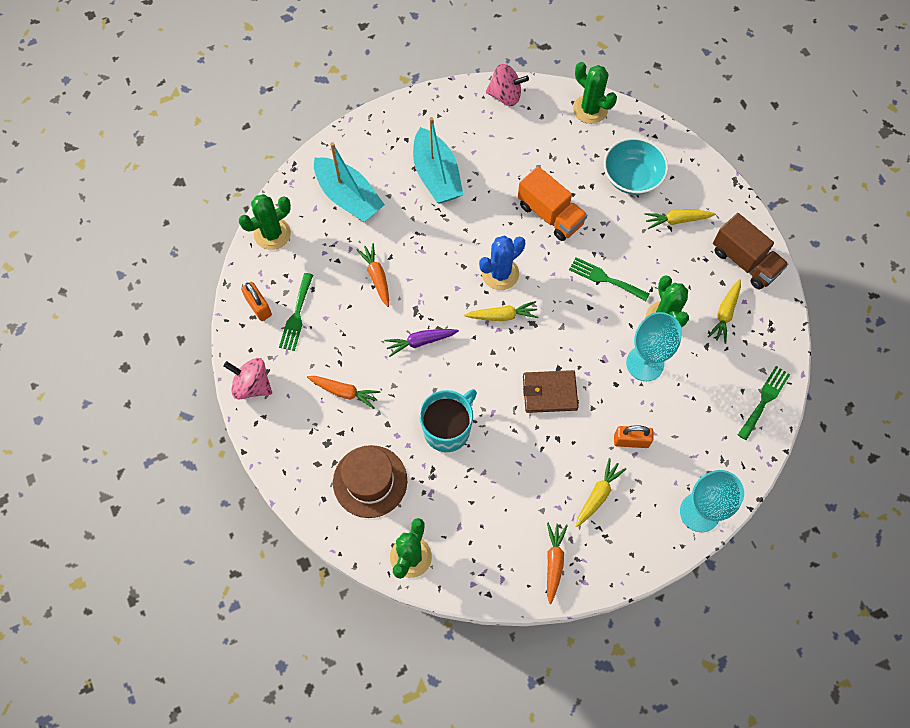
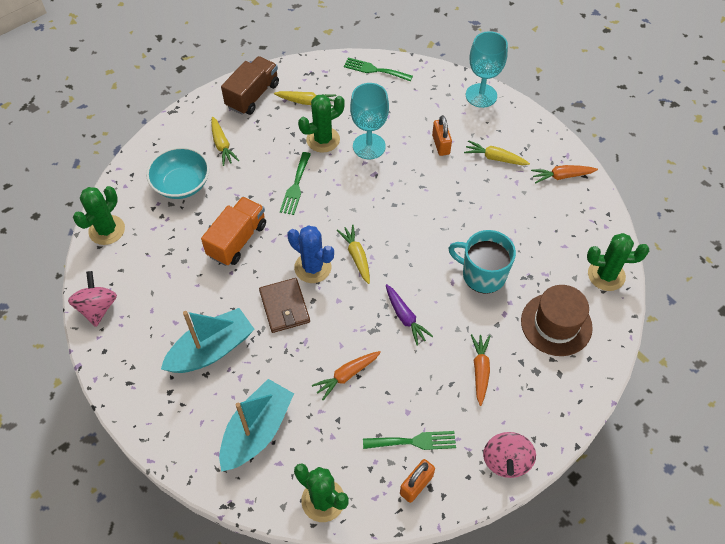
camera: 105 degrees left, 10 degrees down
brown wallet [523,370,579,413] -> brown wallet moved to [259,278,310,333]

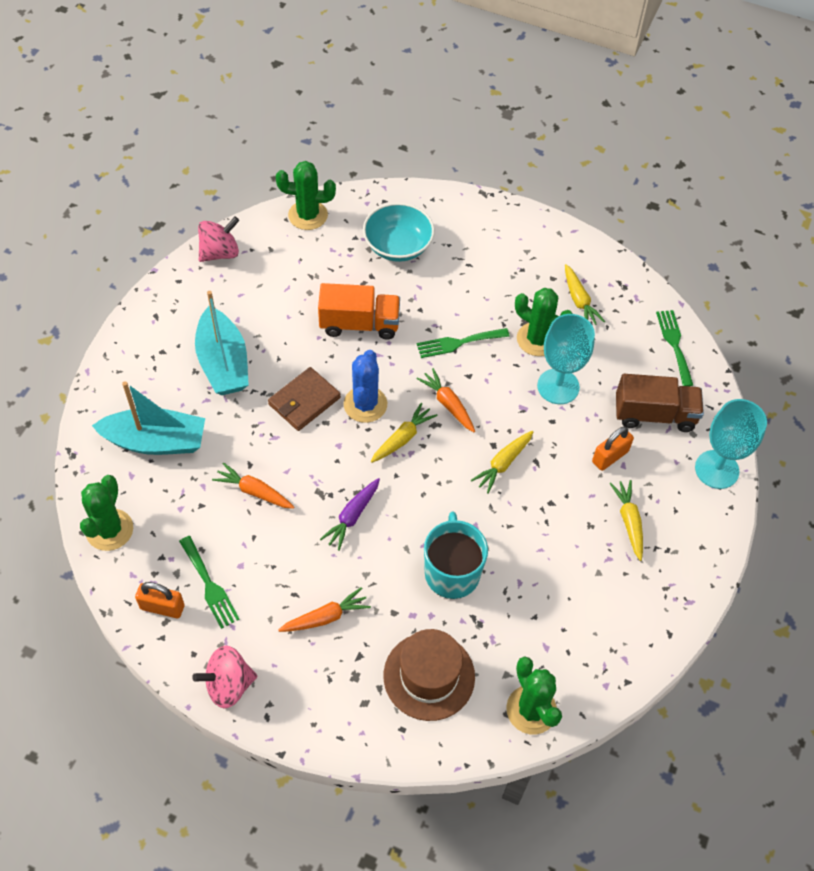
camera: 60 degrees right, 0 degrees up
turquoise boat [161,308,255,373] -> turquoise boat turned 45 degrees clockwise [195,291,249,395]
yellow carrot [211,117,239,166] -> yellow carrot moved to [471,431,533,494]
brown truck [221,56,279,115] -> brown truck moved to [616,374,704,432]
orange carrot [531,165,598,184] -> orange carrot moved to [416,368,475,432]

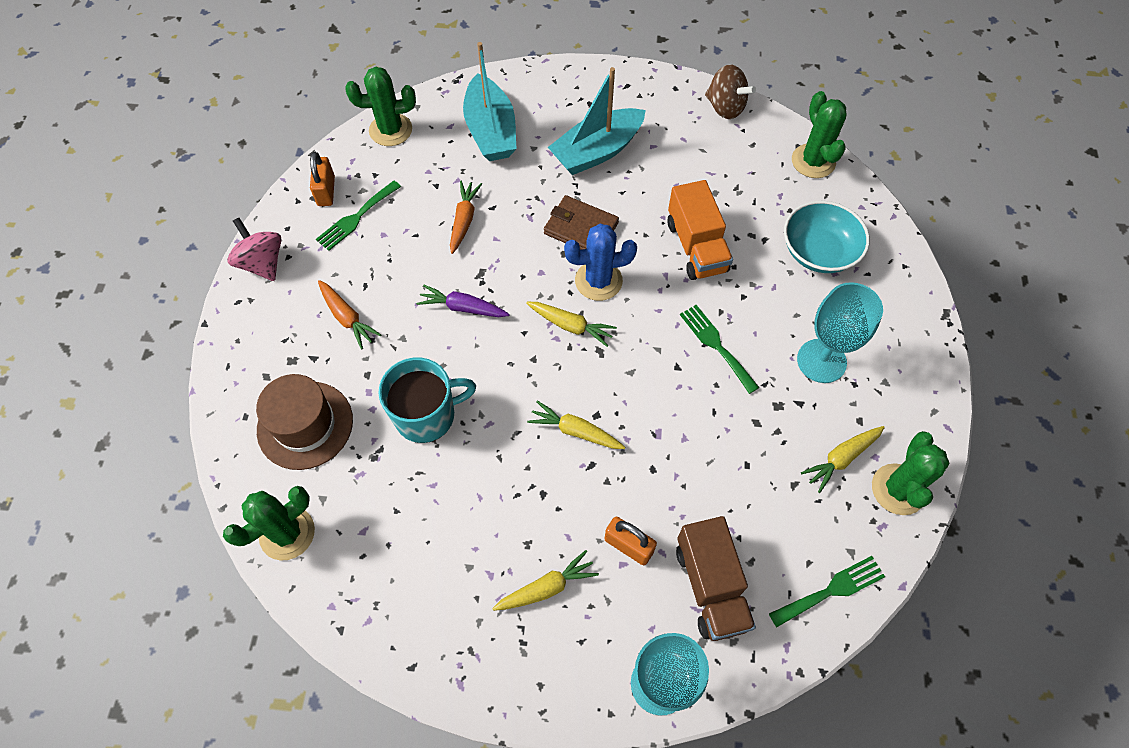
camera: 75 degrees right, 5 degrees up
pink spinning top [198,217,239,262] -> brown spinning top [705,64,756,119]
orange carrot [416,368,475,432] -> none
green cactus [515,288,573,356] -> green cactus moved to [872,431,950,515]
turquoise goblet [537,314,595,404] -> turquoise goblet moved to [797,282,883,383]

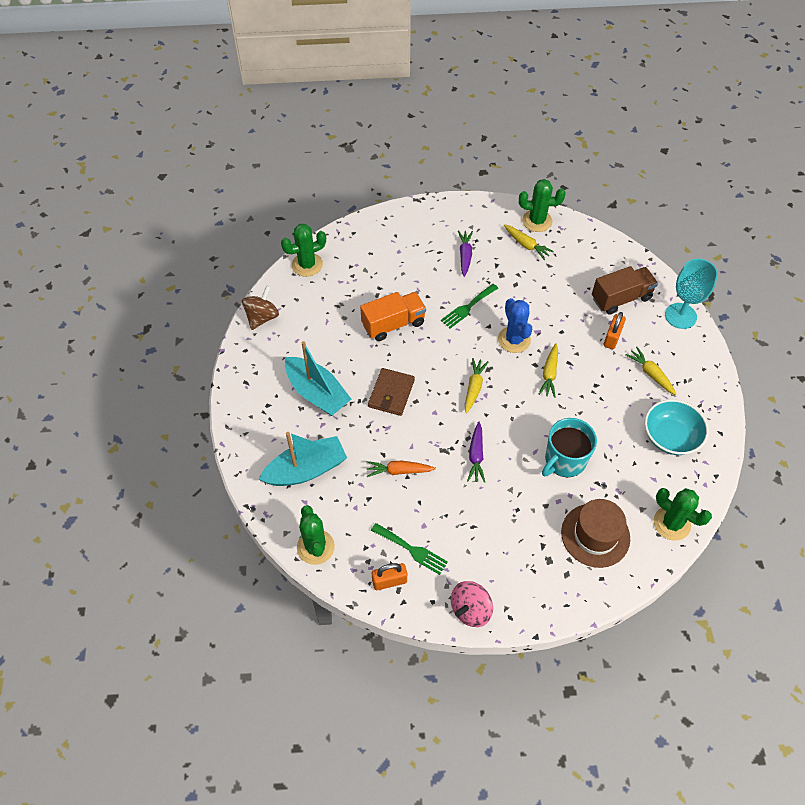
camera: 100 degrees left, 5 degrees down
orange carrot [318,280,381,350] -> none
turquoise mug [378,358,476,443] -> turquoise mug turned 105 degrees counterclockwise [542,418,597,477]
blue cactus [564,224,637,301] -> blue cactus moved to [498,298,532,353]
green fork [769,556,885,627] -> none
turquoise bowl [784,201,870,273] -> turquoise bowl moved to [645,399,708,455]
turquoise goblet [797,282,883,383] -> purple carrot [458,231,473,277]

